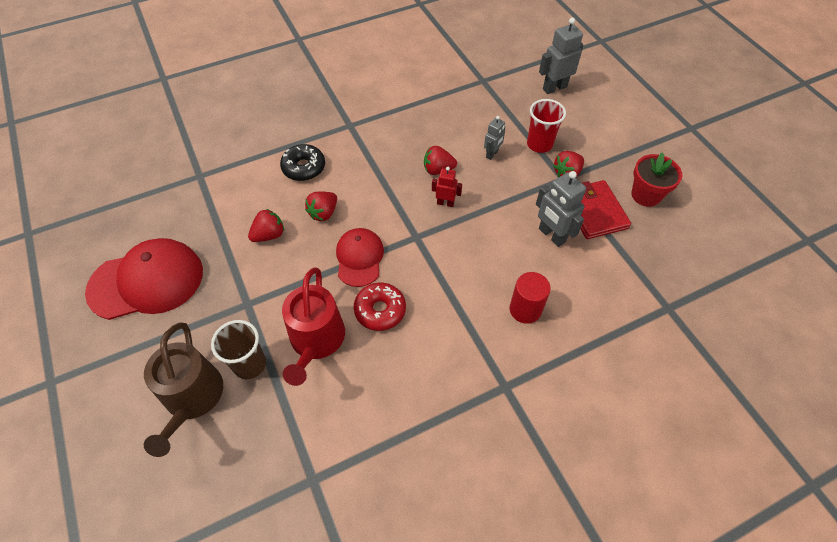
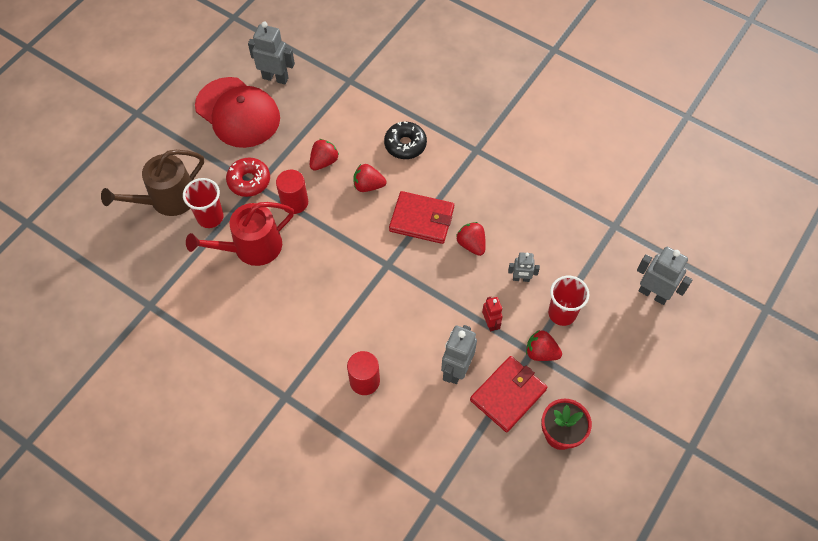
camera: 60 degrees right, 5 degrees up
brown cup [211,320,266,379] -> red cup [183,178,224,228]
red strawberry [248,209,284,242] -> red strawberry turned 75 degrees counterclockwise [310,139,339,171]
red cap [336,228,384,287] -> none
red donut [354,283,406,331] -> red donut moved to [226,158,270,197]
red robot [432,167,462,207] -> red robot moved to [482,297,503,331]
none -> grey robot [248,21,295,84]
none -> red cylinder [276,170,308,214]
none -> red wallet [389,191,454,244]

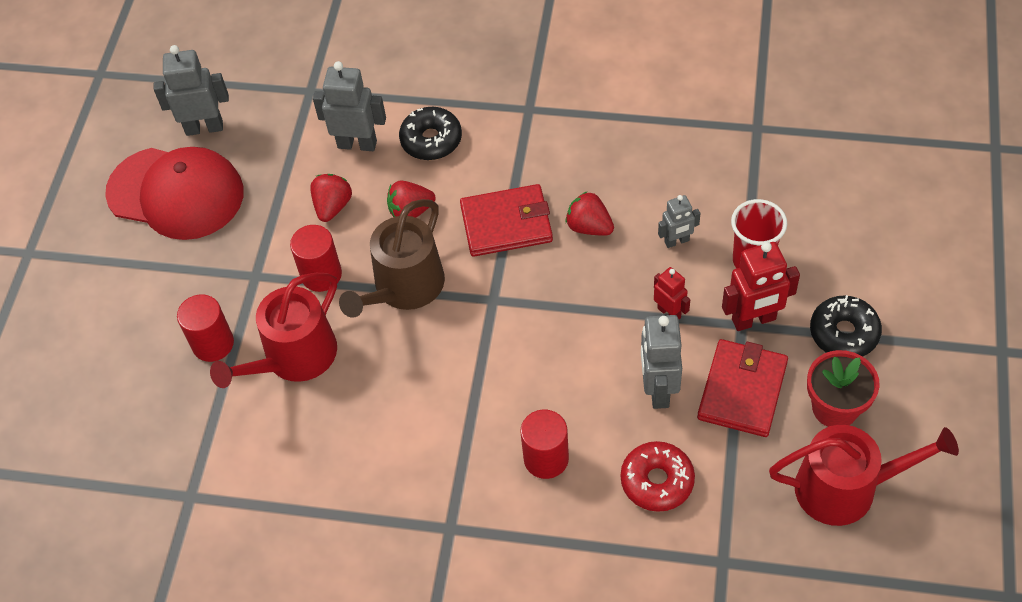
camera: 20 degrees left, 5 degrees down
brown watering can [101,150,204,216] -> brown watering can moved to [339,199,445,318]
red cup [183,178,224,228] -> red cylinder [177,294,234,362]
red donut [226,158,270,197] -> red donut moved to [621,441,695,512]
red strawberry [526,330,562,361] -> red robot [722,242,800,331]
grey robot [637,247,692,305] -> grey robot moved to [313,61,386,151]
none -> red watering can [769,425,959,526]
none -> black donut [810,295,882,357]

